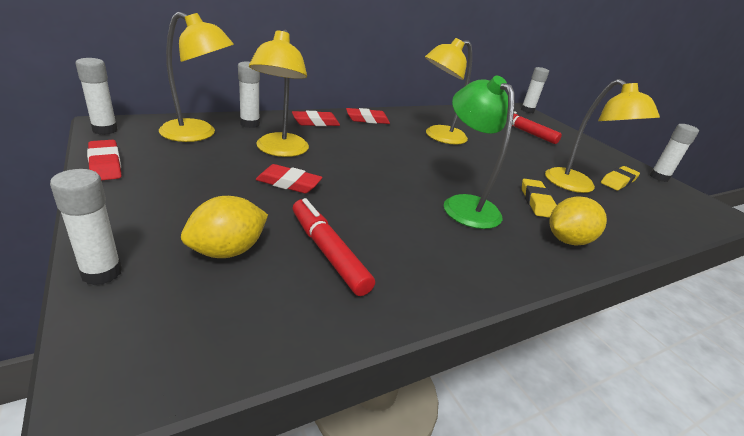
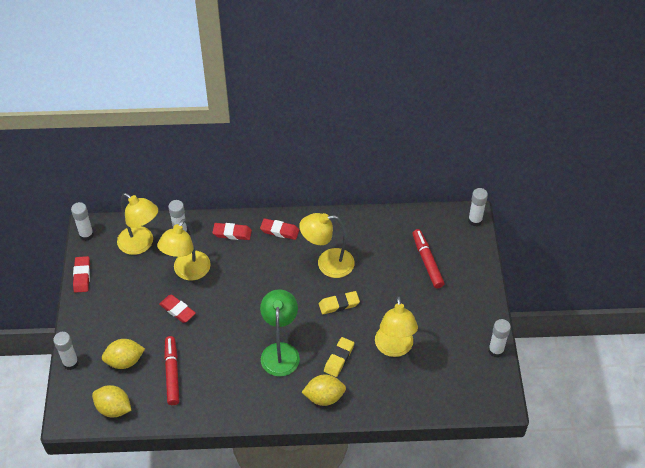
camera: 30 degrees right, 20 degrees up
yellow eraser [601,166,640,190] -> yellow eraser moved to [319,291,360,314]
none -> yellow lemon [92,385,132,417]

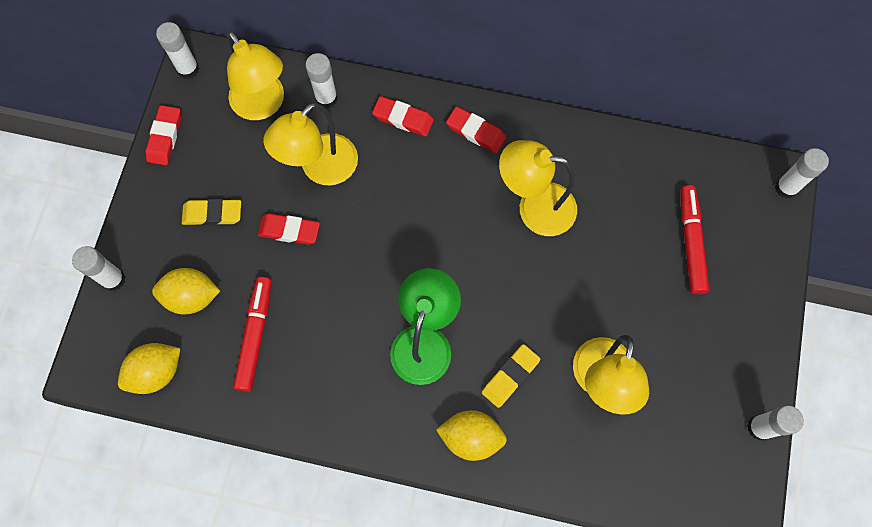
camera: 15 degrees right, 20 degrees up
yellow lemon [92,385,132,417] -> yellow lemon turned 75 degrees counterclockwise [118,343,180,394]
red eraser [159,295,196,323] -> red eraser turned 45 degrees counterclockwise [258,213,320,245]
yellow eraser [319,291,360,314] -> yellow eraser moved to [182,199,241,226]

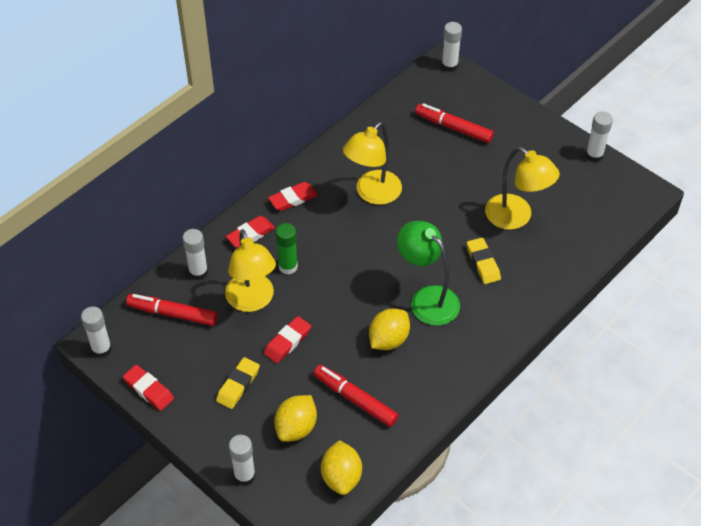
camera: 60 degrees left, 20 degrees down
yellow lamp [227,31,284,120] -> red marker [126,294,217,326]
yellow lemon [436,410,507,461] -> yellow lemon moved to [369,309,410,350]
none -> green glue stick [276,223,298,275]

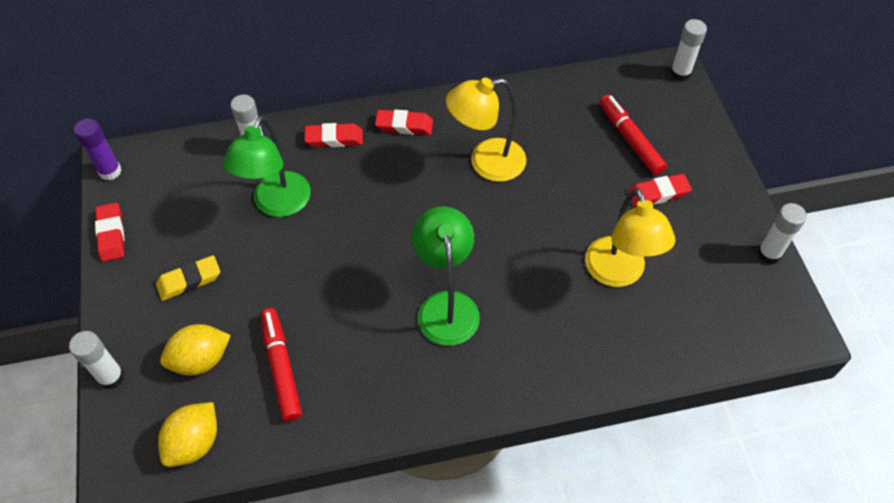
camera: 35 degrees right, 5 degrees up
white glue stick [81,307,112,358] -> purple glue stick [74,118,122,181]
red marker [126,294,217,326] -> none
yellow lamp [225,229,276,312] -> green lamp [223,116,311,217]
red eraser [264,316,311,363] -> red eraser moved to [628,174,692,208]
green glue stick [276,223,298,275] -> none
yellow lemon [369,309,410,350] -> none
yellow eraser [467,238,501,284] -> none

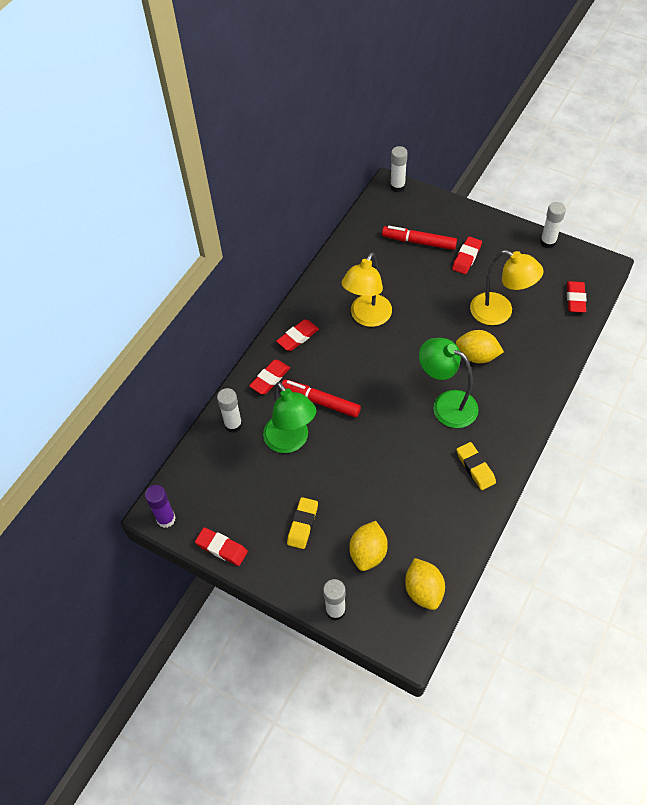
camera: 45 degrees left, 0 degrees up
red marker [261,308,302,422] -> red marker moved to [282,379,361,417]
none -> yellow lemon [456,330,504,363]
none -> yellow eraser [456,442,496,490]
none -> red eraser [567,281,587,313]

